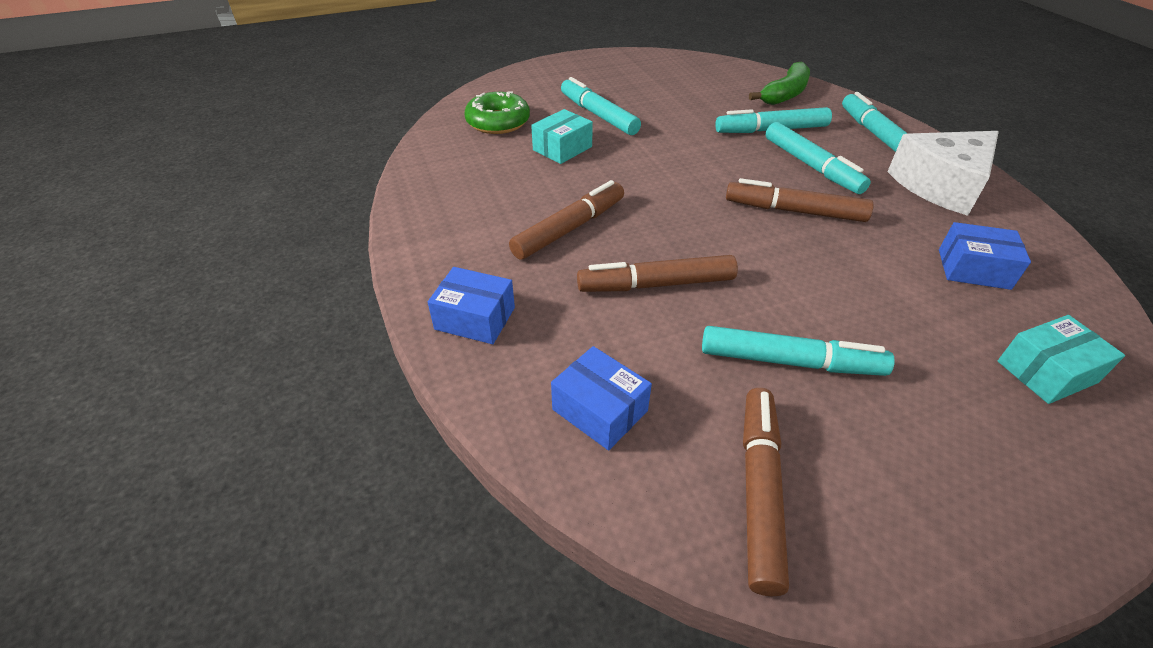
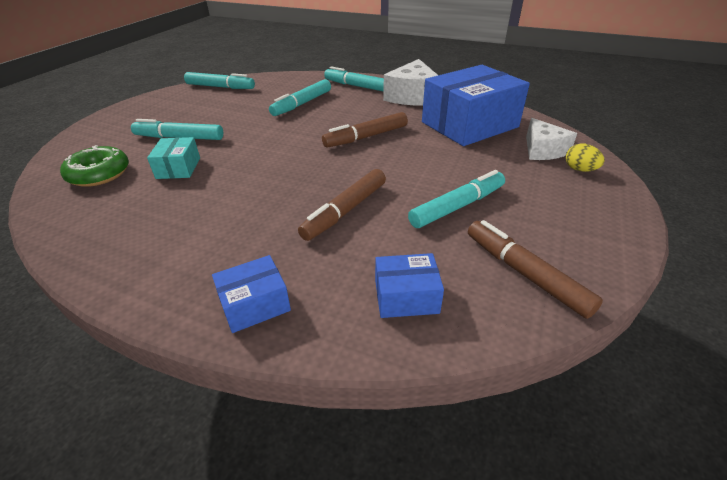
camera: 45 degrees left, 5 degrees down
brown marker [509,180,624,260] -> none
green banana [749,62,810,105] -> none
turquoise marker [766,122,871,194] -> turquoise marker moved to [184,72,255,89]
blue box [939,222,1031,290] -> blue box [422,65,530,146], size x2.16
turquoise box [998,315,1125,404] -> white cheese [526,118,577,160]
none -> yellow egg [566,144,605,172]

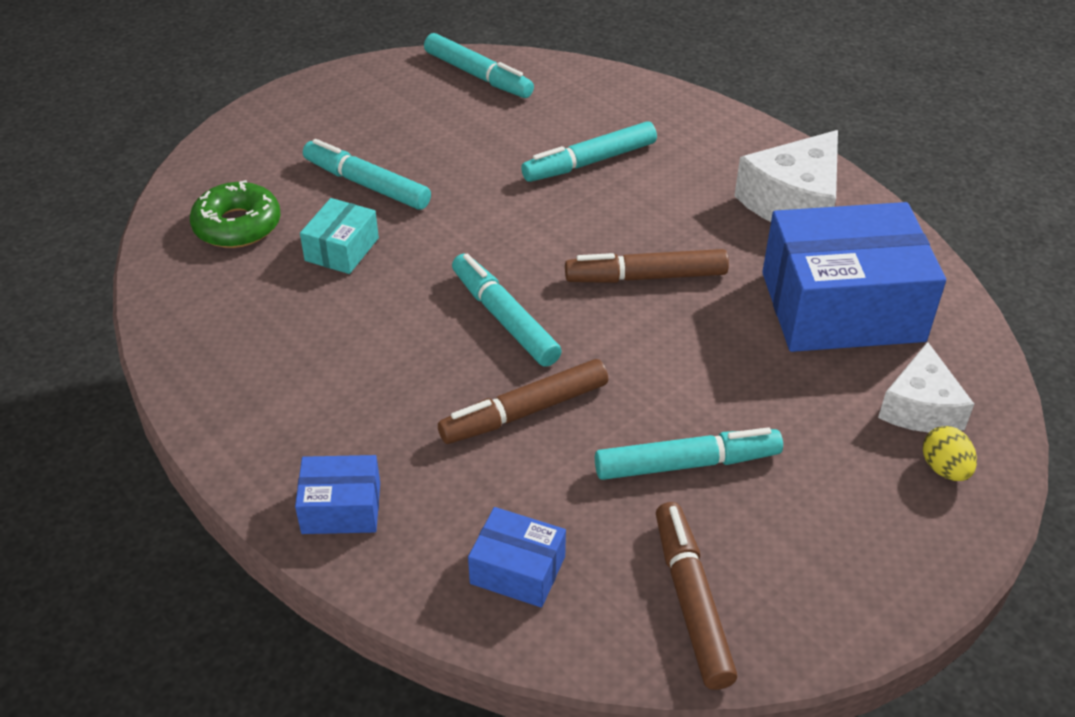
camera: 25 degrees right, 5 degrees up
turquoise marker [324,66,384,91] -> turquoise marker moved to [452,253,562,367]

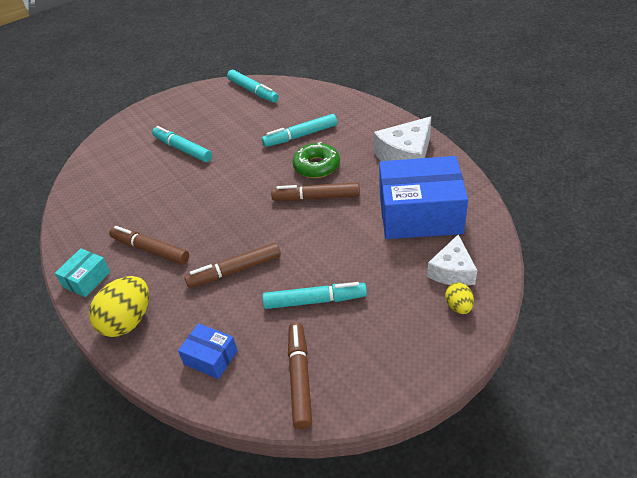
camera: 10 degrees right, 0 degrees up
green donut [190,180,281,248] -> green donut moved to [292,142,340,178]
blue box [295,455,380,534] -> yellow egg [89,276,149,337]
turquoise box [300,198,379,274] -> turquoise box moved to [55,248,110,297]
turquoise marker [452,253,562,367] -> none
none -> brown marker [109,226,189,265]

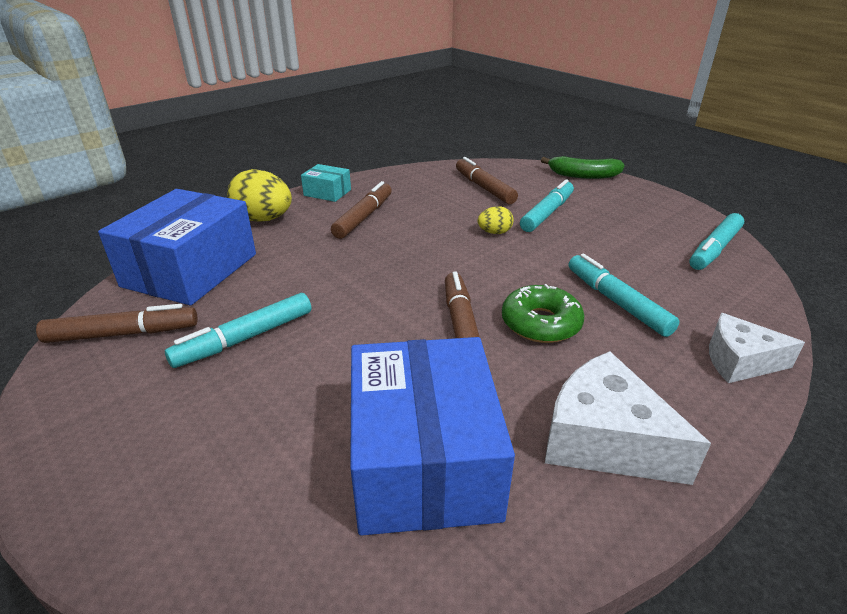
camera: 80 degrees right, 10 degrees down
blue box [178,323,238,379] -> blue box [98,189,256,305], size x2.16
brown marker [184,243,281,288] -> brown marker moved to [456,157,518,204]
turquoise marker [262,282,367,309] -> turquoise marker turned 60 degrees clockwise [165,293,312,368]
white cheese [427,235,477,286] -> white cheese moved to [709,313,805,383]
yellow egg [445,283,474,314] -> yellow egg moved to [477,206,514,234]
none -> green banana [541,156,625,179]

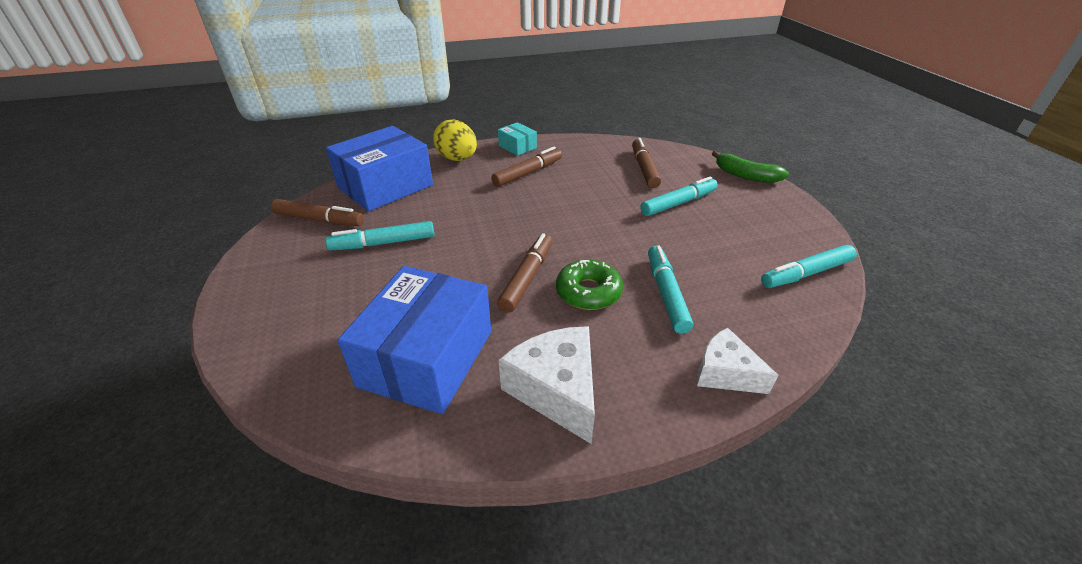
camera: 25 degrees right, 5 degrees up
yellow egg [477,206,514,234] -> none

